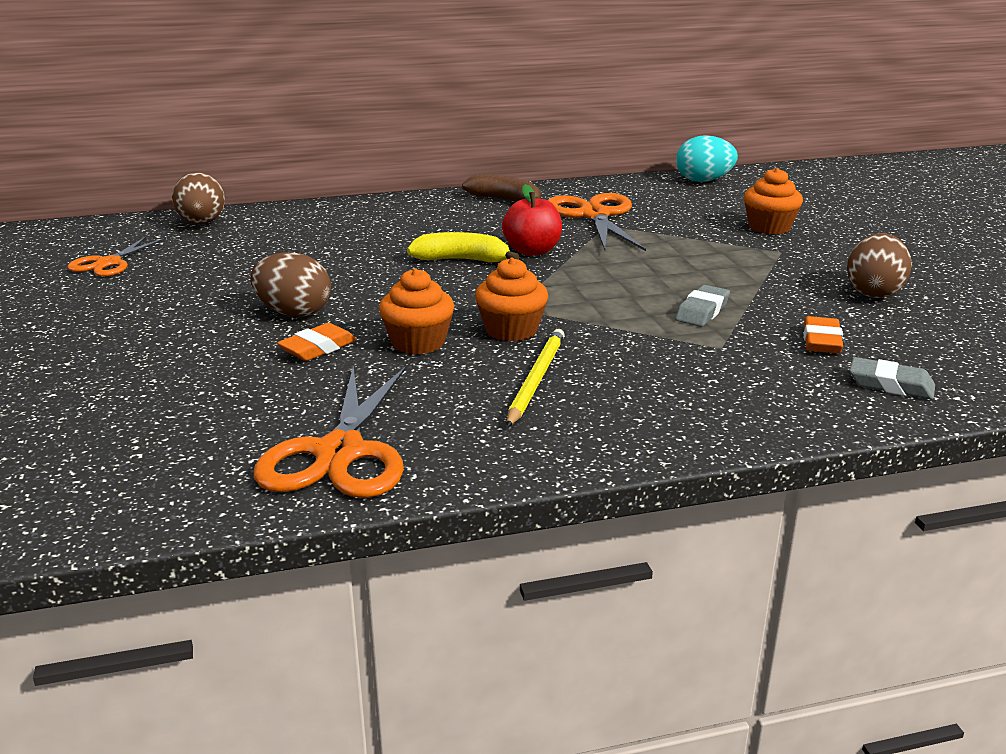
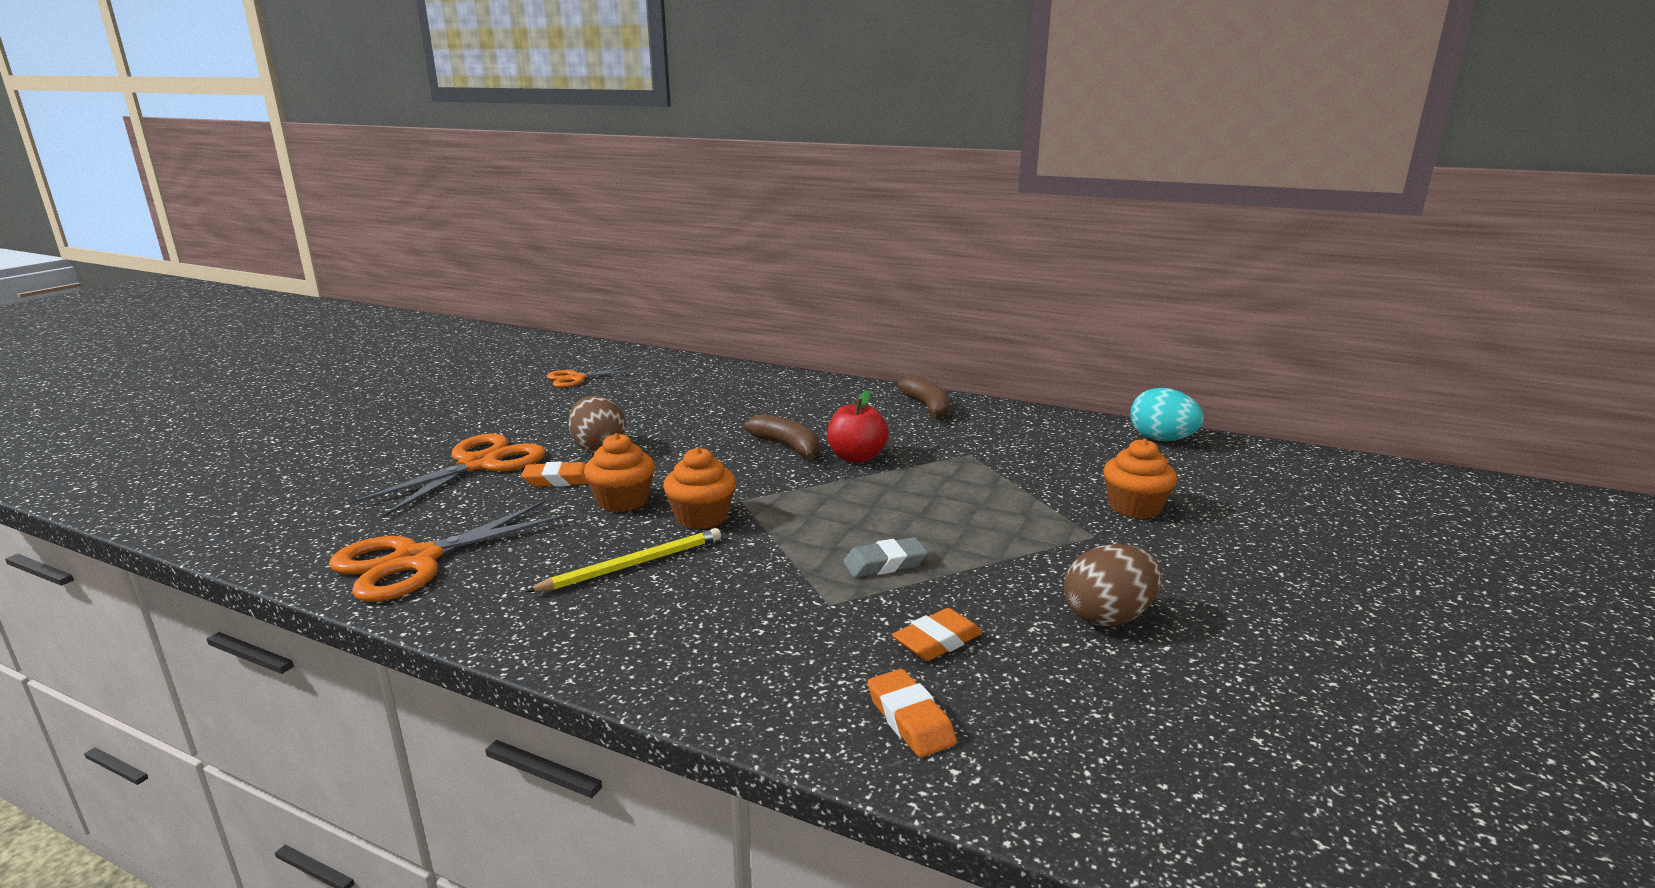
camera: 40 degrees right, 5 degrees down
brown egg [172,172,225,224] -> none
yellow banana [407,232,519,263] -> brown banana [744,414,819,461]
orange scissors [548,193,646,251] -> orange scissors moved to [350,434,546,518]
grey eraser [849,357,935,399] -> orange eraser [868,669,957,757]

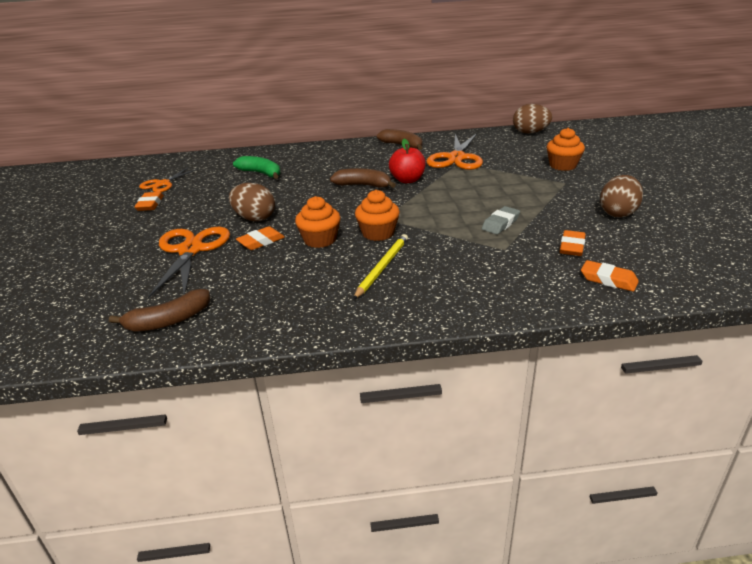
camera: 30 degrees left, 10 degrees up
orange scissors [329,501,568,602] -> orange scissors moved to [426,133,483,170]
turquoise egg [1130,388,1204,441] -> brown egg [513,104,552,134]
none -> brown banana [109,289,210,331]
none -> orange eraser [134,192,164,211]
none -> green banana [233,156,280,179]

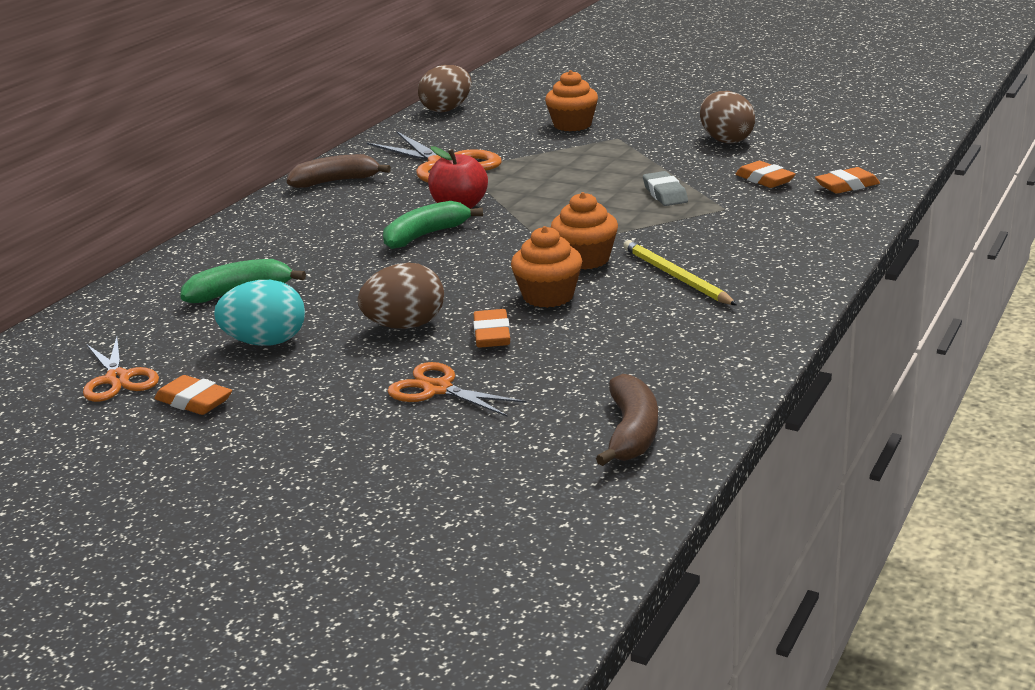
camera: 55 degrees left, 5 degrees down
orange scissors [148,227,230,299] -> orange scissors [387,362,526,416], size x0.60
brown banana [330,168,396,188] -> green banana [383,201,483,249]
none -> turquoise egg [214,280,305,346]

